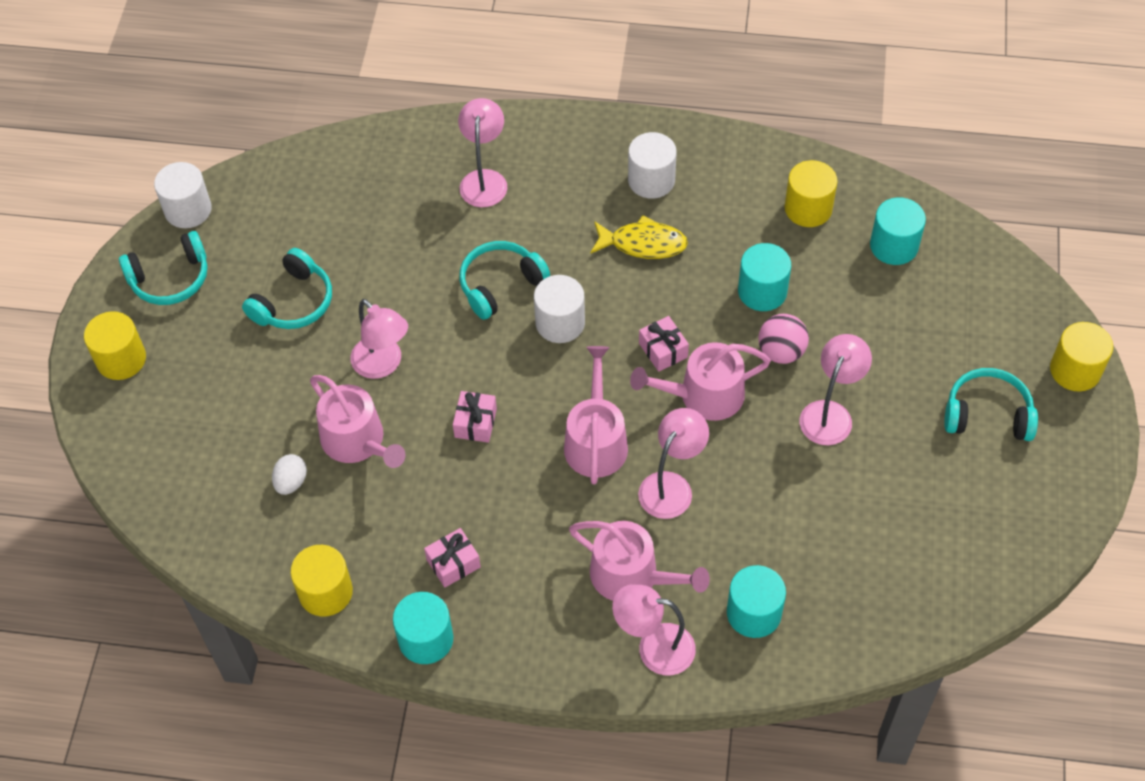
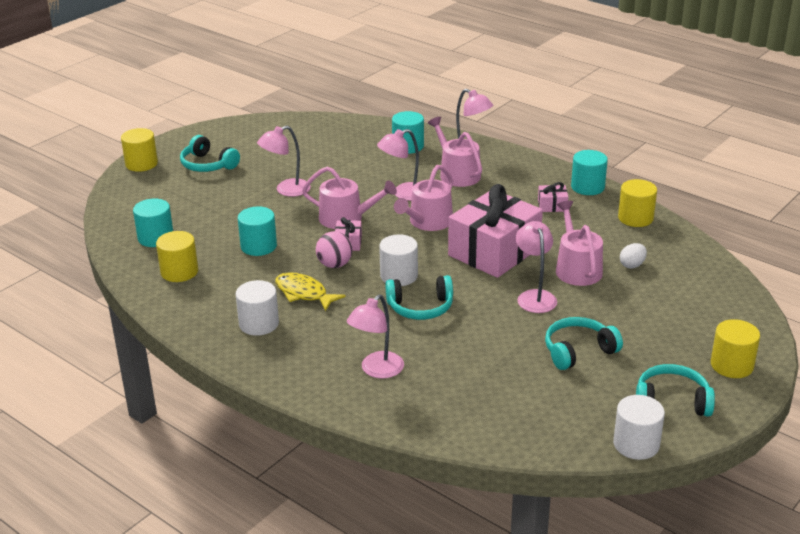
camera: 150 degrees left, 25 degrees down
pink gift [453,391,497,443] -> pink gift [448,184,543,278], size x2.50
pink ball [758,314,809,364] -> pink ball moved to [316,231,353,268]

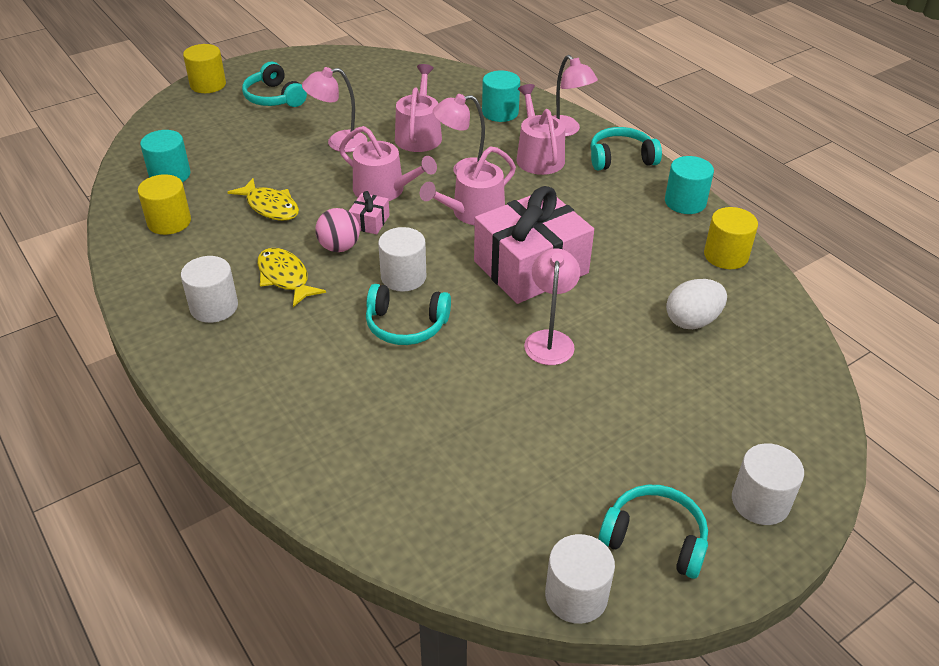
camera: 15 degrees right, 10 degrees up
turquoise cylinder [238,206,277,256] -> yellow fish [227,178,299,221]
pink lamp [347,294,404,379] -> none
pink gift [538,182,568,212] -> none
turquoise headphones [545,317,623,370] -> turquoise headphones moved to [590,127,662,171]
pink watering can [556,201,603,286] -> pink watering can moved to [395,64,442,152]
white egg [620,243,647,268] -> white egg [666,279,727,329], size x1.59
yellow cylinder [711,319,760,378] -> white cylinder [732,443,804,525]

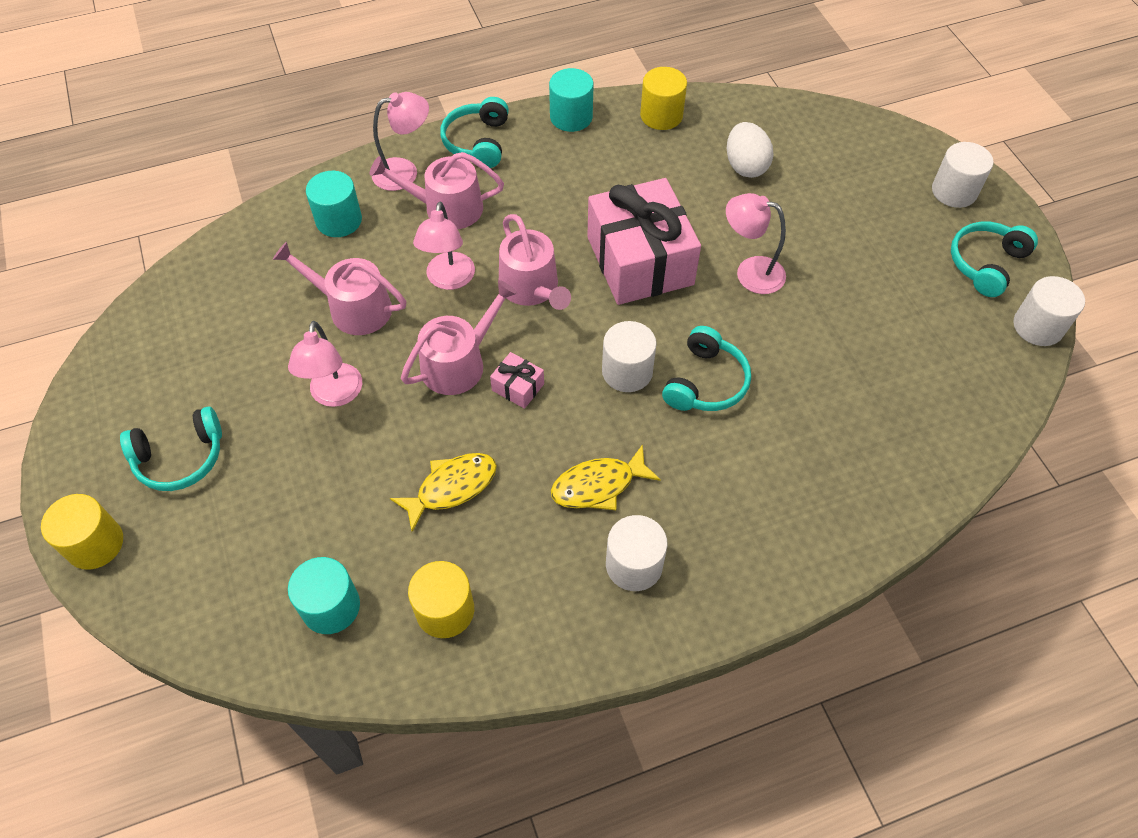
camera: 75 degrees left, 15 degrees up
pink ball [315,208,360,252] -> none

